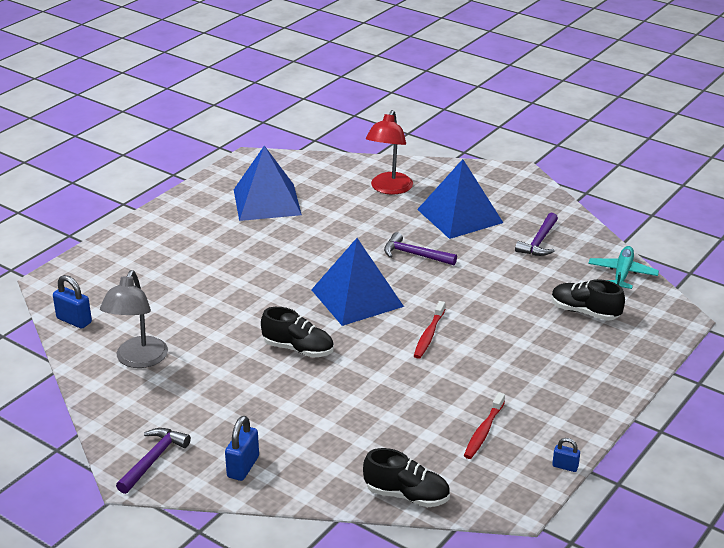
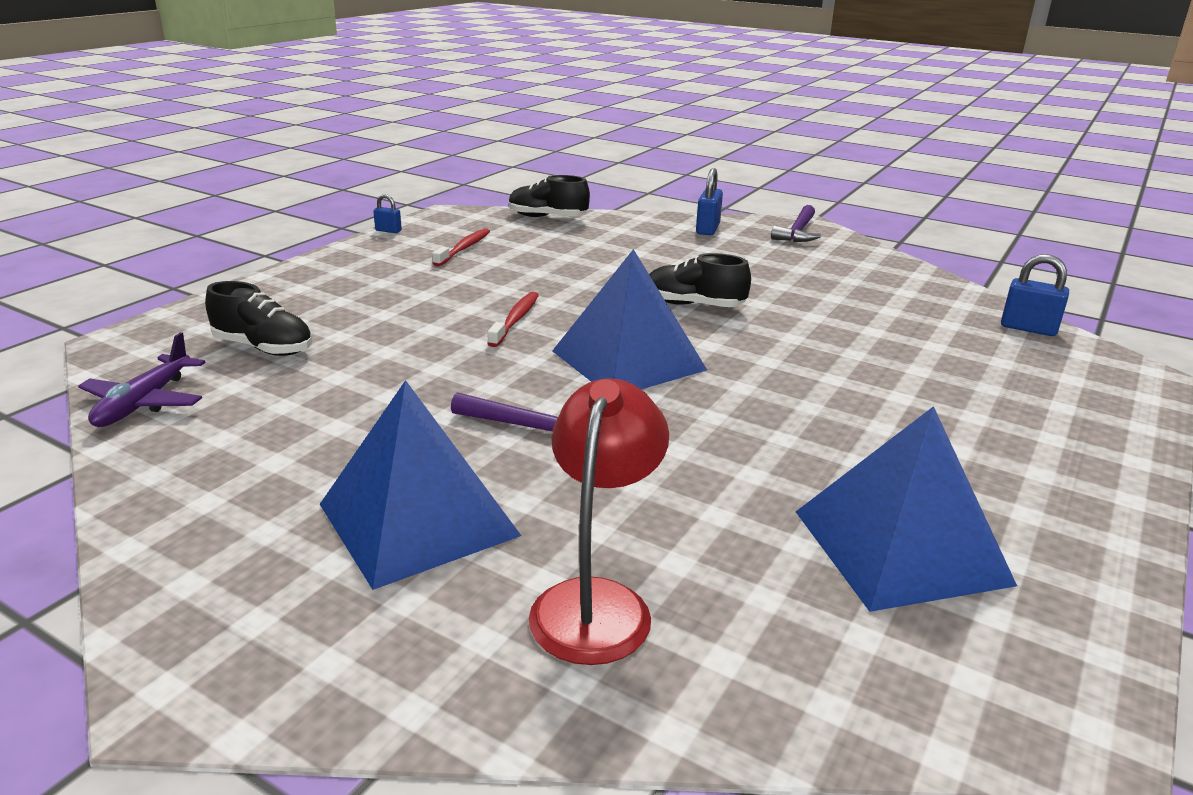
camera: 175 degrees right, 5 degrees down
grey lamp [100,270,168,368] -> none
purple hammer [515,212,558,256] -> none
turquoise plane [588,246,659,289] -> purple plane [78,332,206,427]

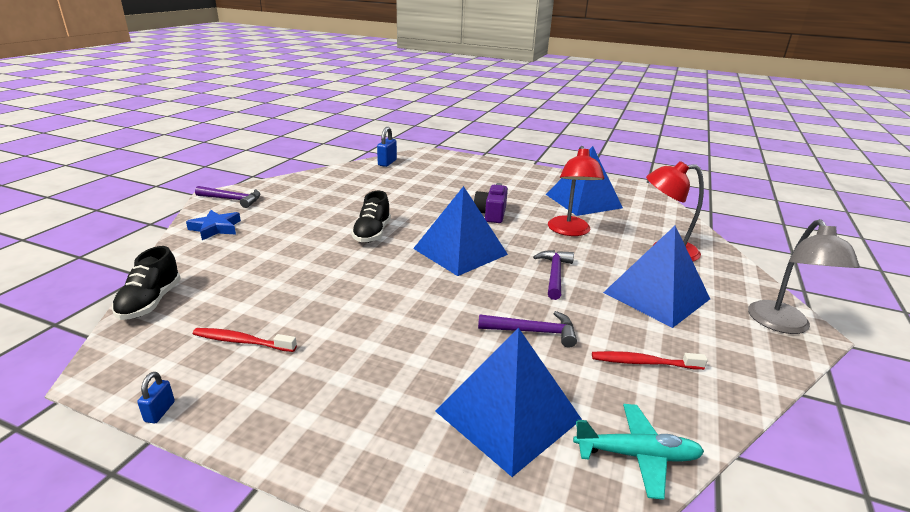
camera: 100 degrees left, 0 degrees up
purple plane [78,332,206,427] -> turquoise plane [573,404,704,500]
black shoe [205,281,312,356] -> blue pyramid [435,328,582,477]
red toothbrush [487,292,539,347] -> red toothbrush moved to [592,351,708,370]
blue padlock [696,168,723,235] -> blue star [186,210,241,240]
none -> purple camera [474,183,508,223]
none -> purple hammer [478,311,577,348]
none -> red lamp [548,146,605,236]
none -> grey lamp [748,219,860,334]

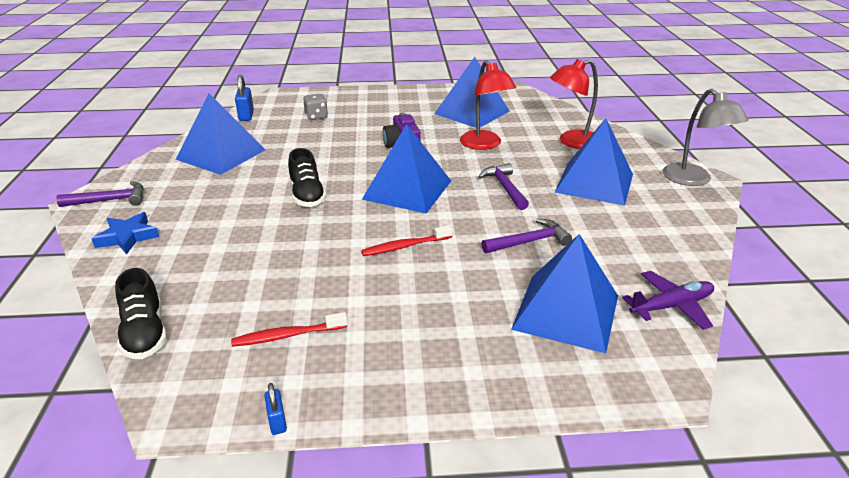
camera: 25 degrees left, 5 degrees up
turquoise plane [573,404,704,500] -> purple plane [622,271,714,330]
red toothbrush [592,351,708,370] -> red toothbrush moved to [361,225,453,256]
none -> blue pyramid [176,93,266,175]
none -> grey dice [303,94,328,120]

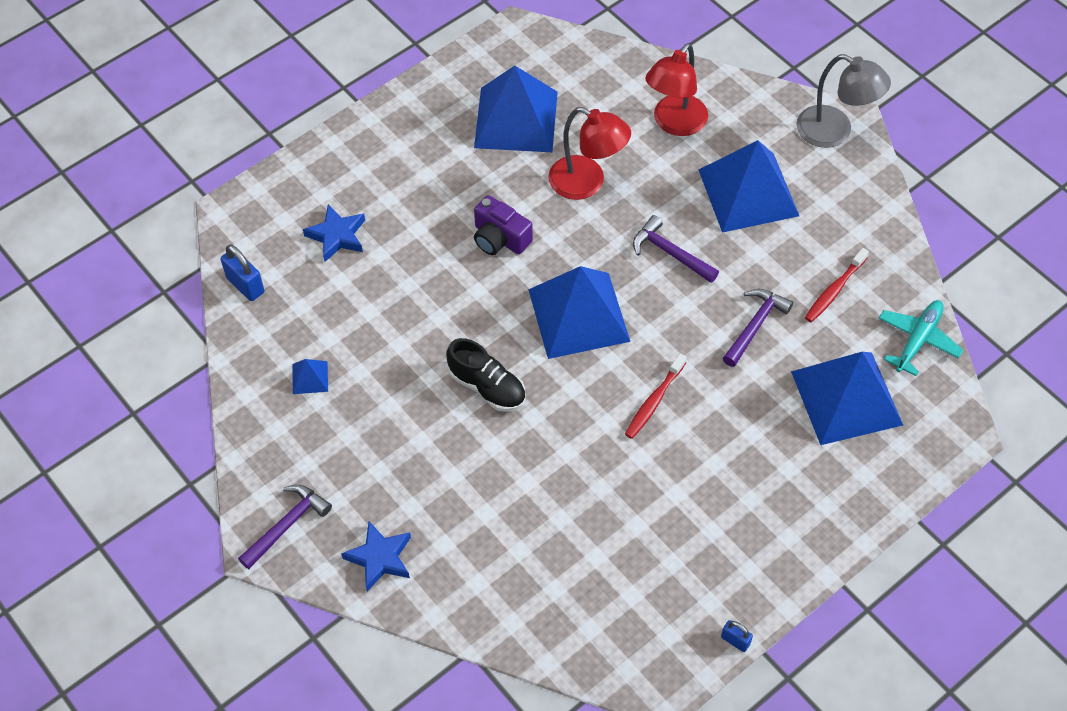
camera: 35 degrees left, 25 degrees up
black shoe [115,268,167,359] -> none
blue pyramid [176,93,266,175] -> blue pyramid [292,359,328,394], size x0.41
red toothbrush [231,312,348,347] -> red toothbrush moved to [805,248,869,322]
grey dice [303,94,328,120] -> blue star [303,204,365,262]
purple plane [622,271,714,330] -> turquoise plane [878,300,963,376]

